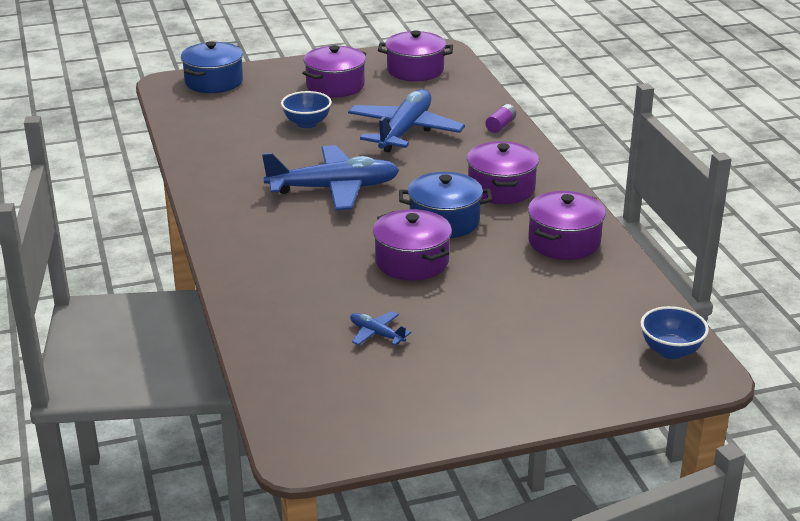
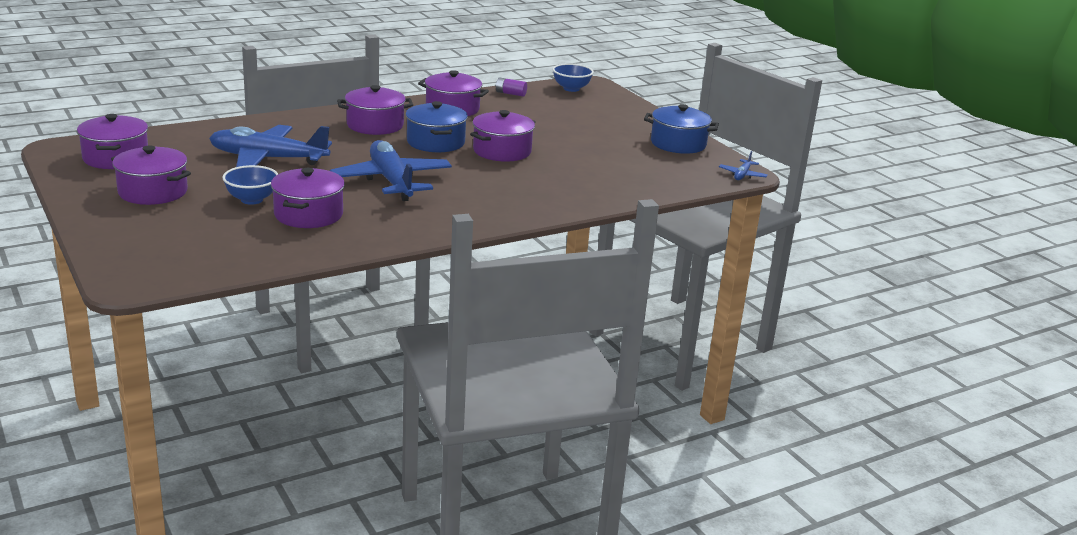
camera: 105 degrees left, 5 degrees down
blue pot [181,41,243,93] -> blue pot moved to [644,104,719,154]
blue plane [350,311,411,345] -> blue plane moved to [719,151,768,180]
purple battery [485,104,516,133] -> purple battery moved to [495,77,527,97]
none -> purple pot [271,168,345,228]

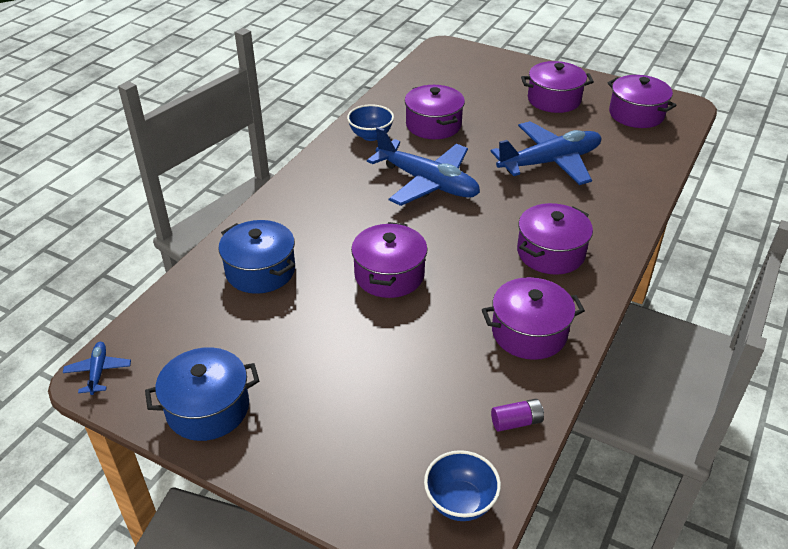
camera: 150 degrees right, 15 degrees up
blue bowl [223,165,278,205] -> blue bowl moved to [347,104,394,141]
blue pot [406,101,468,152] -> blue pot moved to [218,220,295,294]

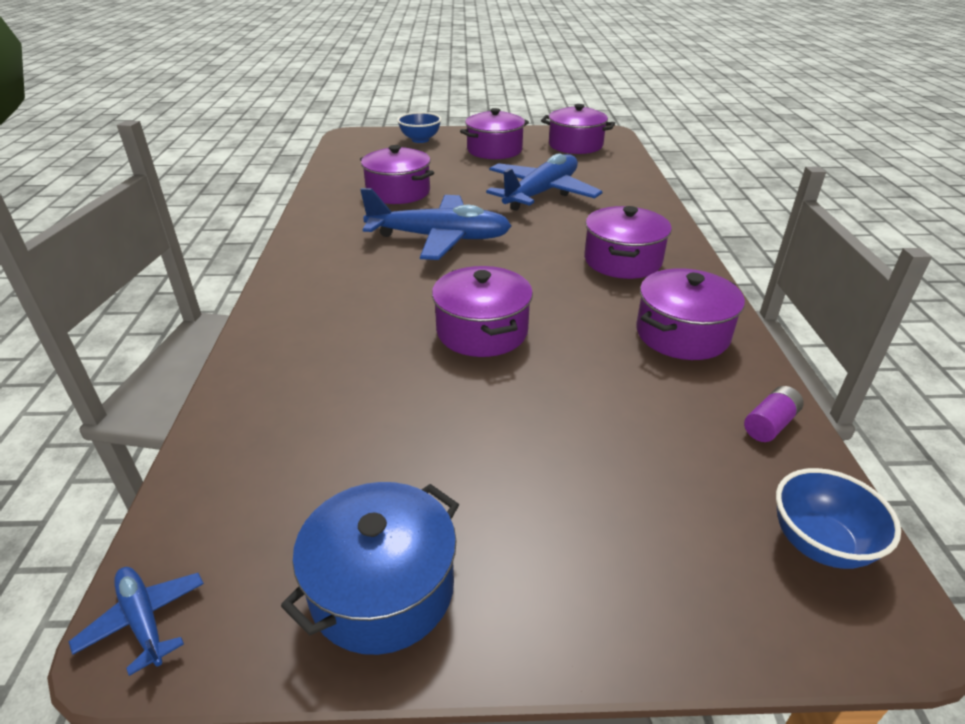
camera: 30 degrees left, 5 degrees down
blue pot [218,220,295,294] -> none
blue bowl [347,104,394,141] -> blue bowl moved to [397,112,441,143]

